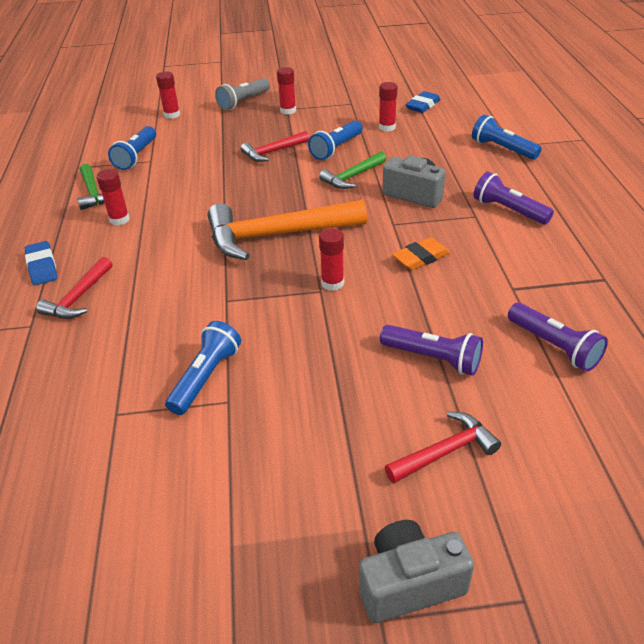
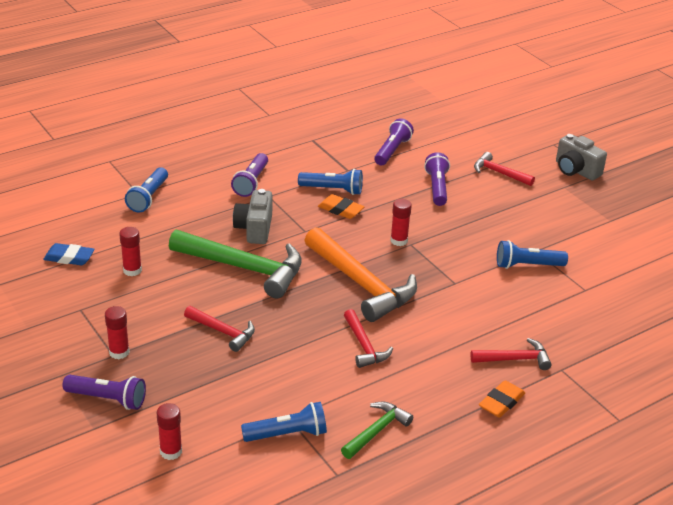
camera: 120 degrees left, 5 degrees down
blue eraser [25,241,57,285] -> orange eraser [479,380,525,418]
red glue stick [97,169,130,225] -> none
grey flashlight [215,78,270,110] -> purple flashlight [62,375,146,410]
blue flashlight [308,120,363,160] -> blue flashlight moved to [298,169,363,195]
green hammer [319,152,386,189] -> green hammer [169,230,302,298], size x1.92
none -> red hammer [344,309,393,368]

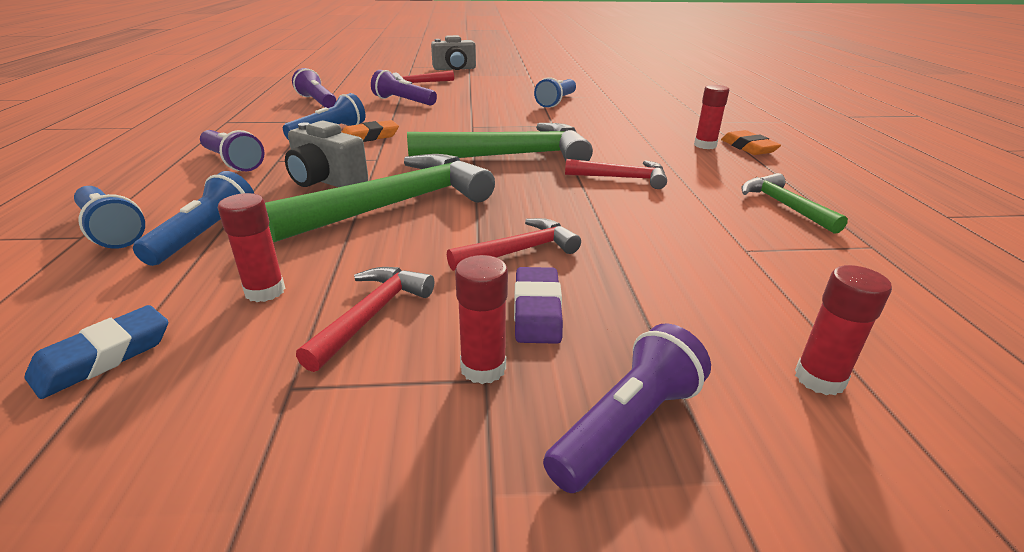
camera: 60 degrees left, 5 degrees down
blue flashlight [241,402,327,442] -> blue flashlight moved to [133,171,254,266]
orange hammer [304,227,417,322] -> green hammer [407,123,593,161]
red glue stick [390,199,412,246] -> red glue stick moved to [694,85,729,149]
red hammer [470,338,552,370] -> red hammer moved to [296,267,434,372]
none -> purple eraser [514,267,563,344]

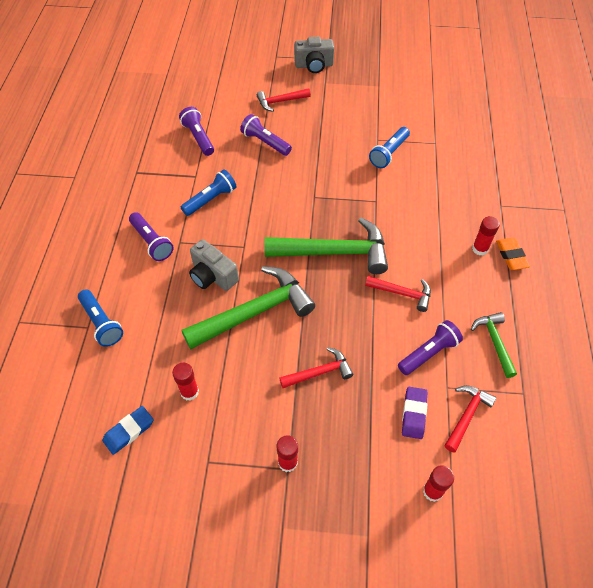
camera: 10 degrees right, 25 degrees up
blue flashlight [133,171,254,266] -> none
red hammer [296,267,434,372] -> red hammer moved to [444,385,497,453]
orange eraser [342,120,399,142] -> none
purple eraser [514,267,563,344] -> purple eraser moved to [402,387,427,439]
purple flashlight [543,323,711,493] -> purple flashlight moved to [398,320,463,375]

